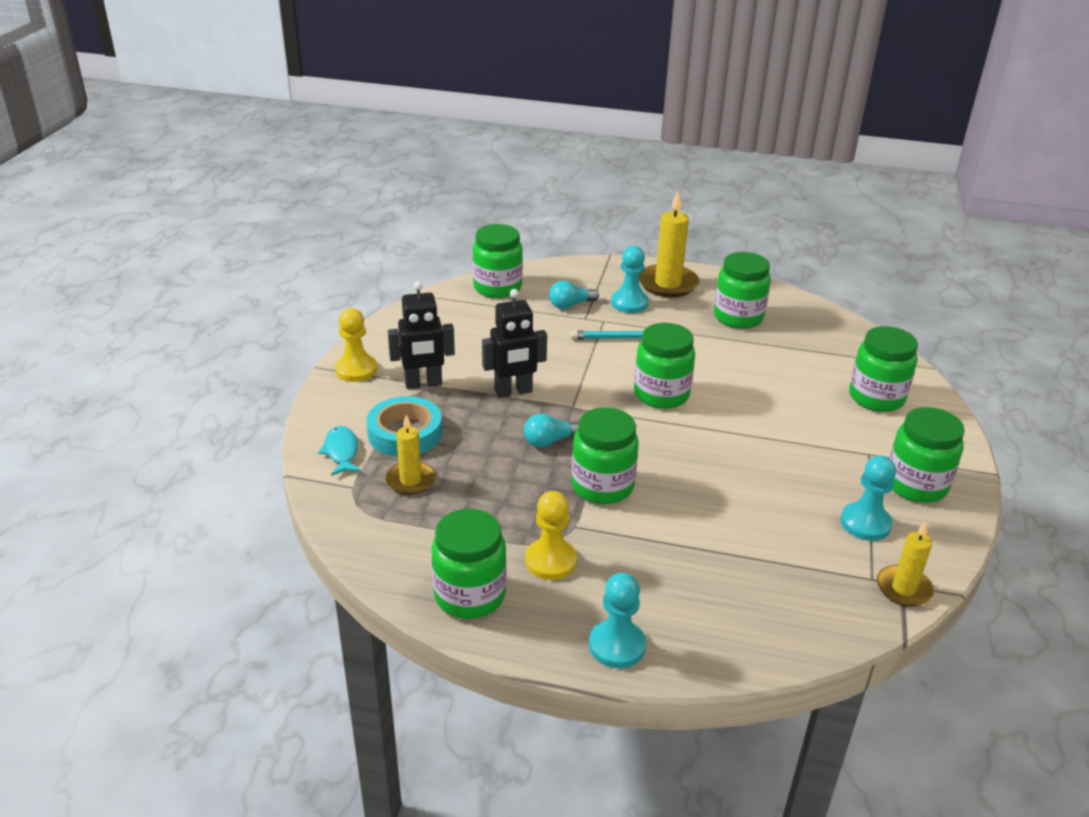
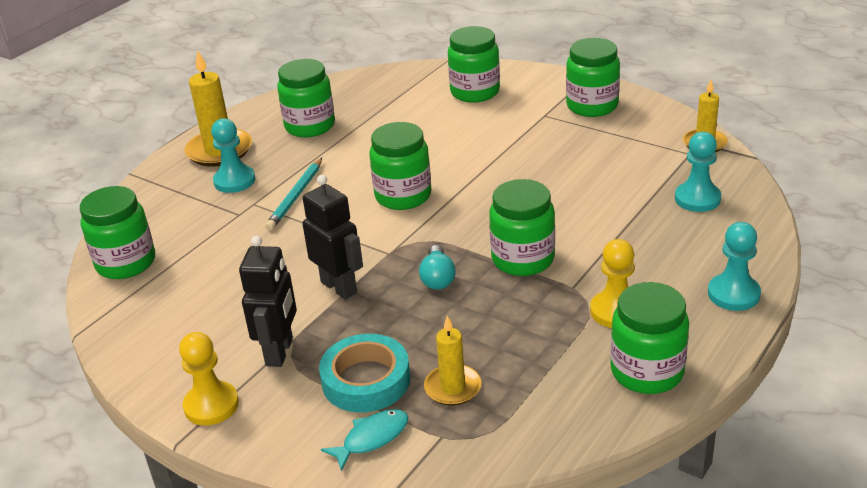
camera: 65 degrees left, 0 degrees up
turquoise fish [318,426,361,476] -> turquoise fish turned 135 degrees clockwise [321,409,408,471]
black robot [482,289,547,398] -> black robot turned 45 degrees counterclockwise [303,175,363,300]
turquoise light bulb [549,281,599,309] -> none
turquoise pawn [841,456,896,541] -> turquoise pawn moved to [675,132,721,212]

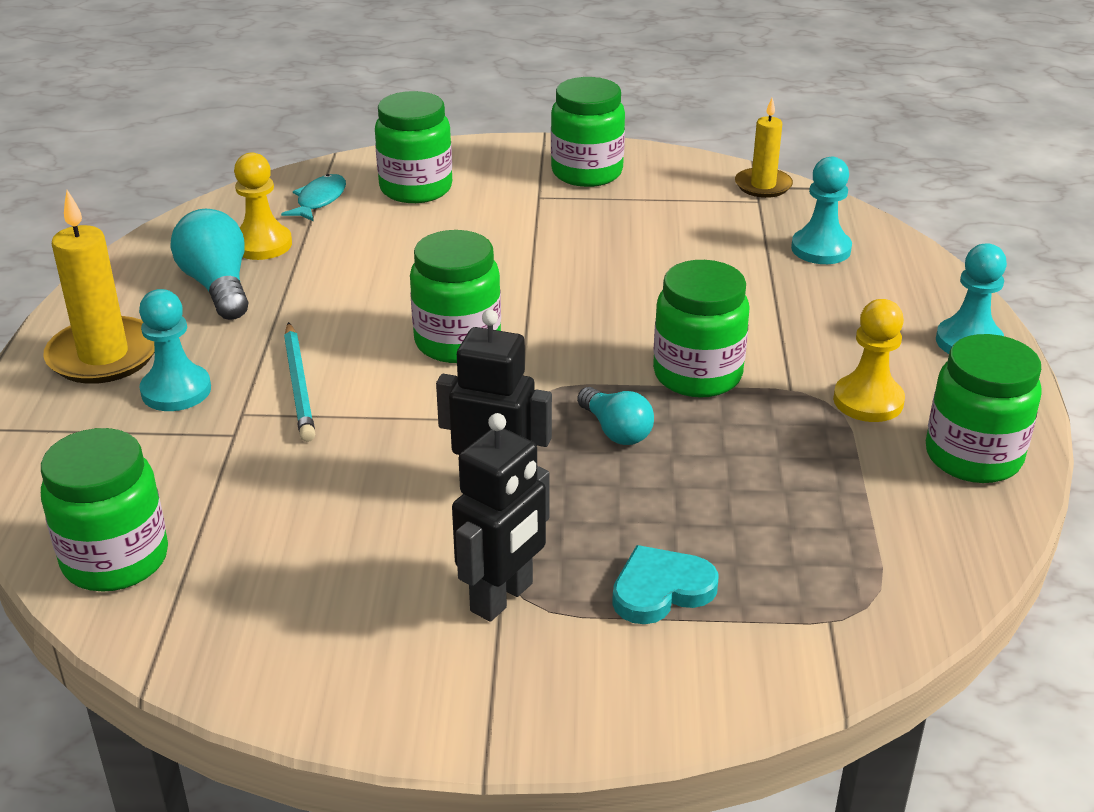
camera: 35 degrees left, 0 degrees up
yellow pawn [179,332,239,426] -> yellow pawn moved to [234,152,292,260]
black robot [239,235,297,367] -> black robot turned 60 degrees clockwise [452,413,550,622]
green jar [277,59,335,137] -> turquoise light bulb [171,209,248,320]
turquoise tape [319,334,410,412] -> turquoise heart [612,545,719,624]
turquoise fish [321,409,408,471] -> turquoise fish moved to [281,174,346,222]
yellow candle [424,316,481,406] -> none

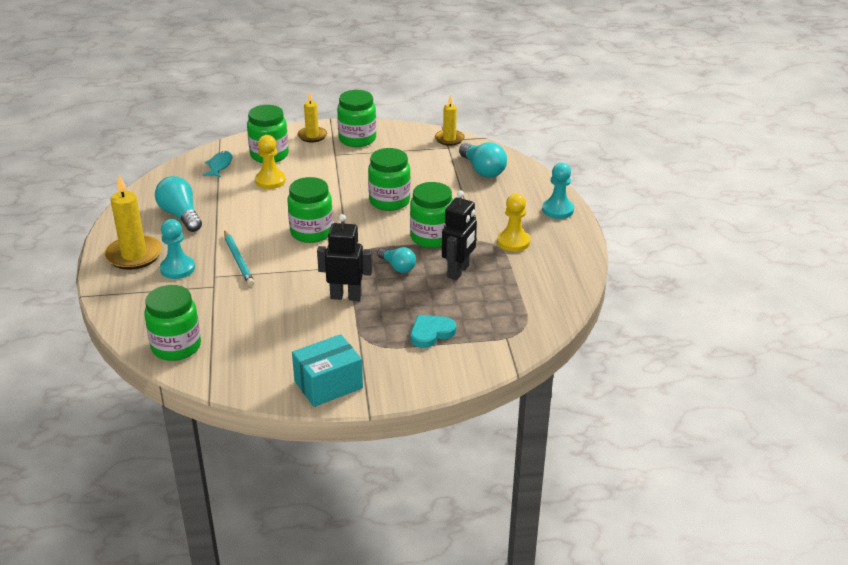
camera: 10 degrees left, 0 degrees up
yellow pawn [234,152,292,260] -> yellow pawn moved to [255,135,286,189]
black robot [452,413,550,622] -> black robot moved to [442,190,477,280]
turquoise pawn [791,157,852,264] -> turquoise light bulb [459,142,507,178]
green jar [926,334,1042,483] -> green jar moved to [368,148,411,211]
none -> turquoise box [292,334,363,407]
none -> yellow candle [297,92,327,143]

